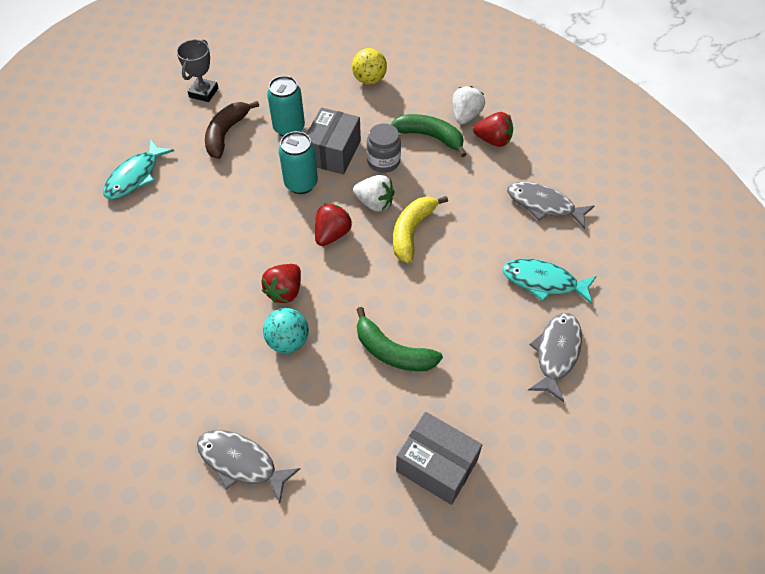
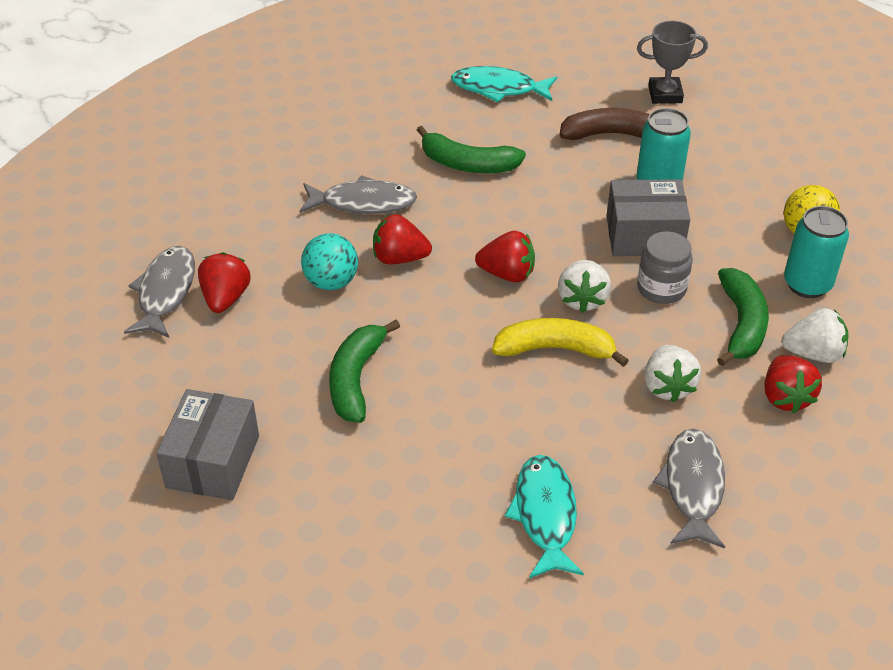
camera: 70 degrees right, 10 degrees down
turquoise can [279,131,318,194] -> turquoise can moved to [784,206,849,298]
grey fish [528,313,582,402] -> grey fish moved to [300,175,417,214]
none -> red strawberry [198,252,251,313]
none -> green banana [417,126,526,173]
none -> white strawberry [644,345,701,403]

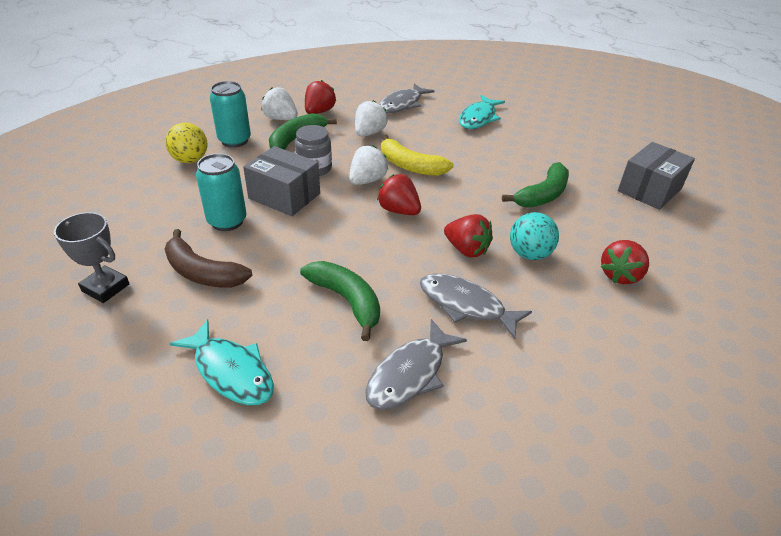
camera: 150 degrees left, 5 degrees down
grey fish [124,246,195,338] -> grey fish moved to [365,319,467,410]

